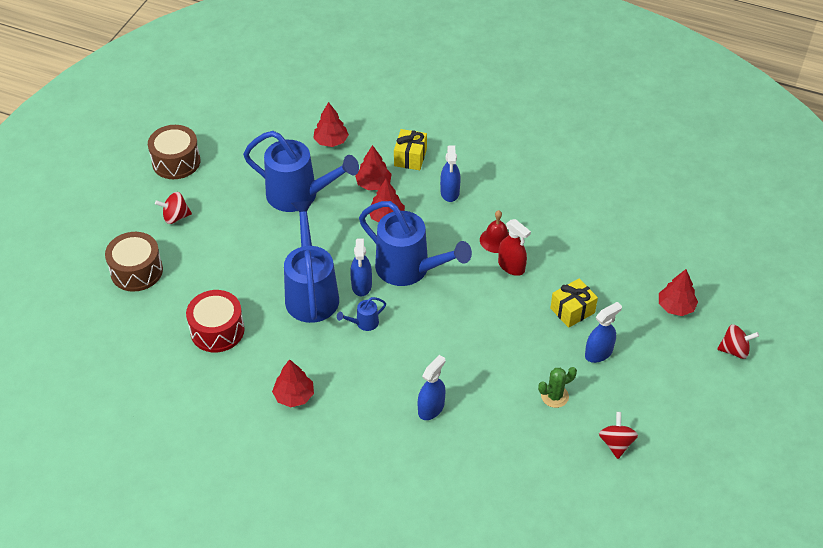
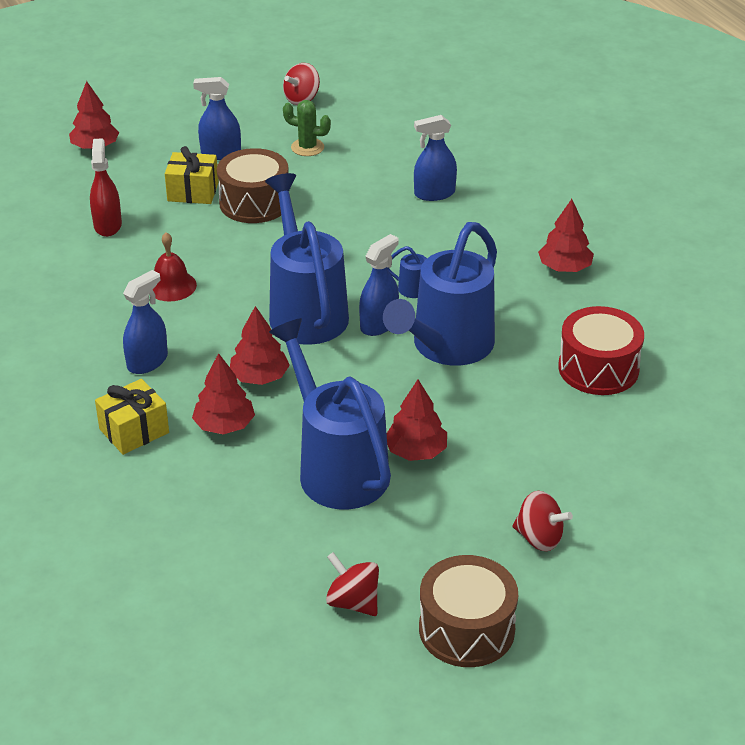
camera: 140 degrees left, 10 degrees down
brown drum [105,232,163,292] -> brown drum moved to [217,148,289,223]
red tree [313,102,349,147] -> red tree moved to [387,380,447,461]
red spray bottle [498,219,531,276] -> red spray bottle moved to [90,138,122,237]
red spinning top [717,324,759,359] -> red spinning top moved to [326,552,379,616]

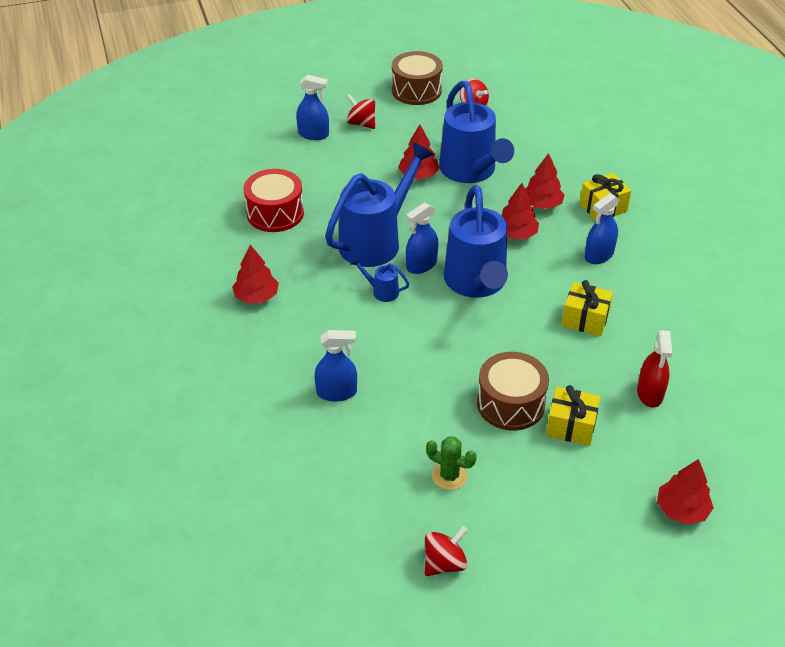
camera: 170 degrees left, 5 degrees up
red bell [153,232,197,302] -> yellow gift [561,280,613,336]
blue spray bottle [193,77,241,160] -> blue spray bottle moved to [296,75,329,140]

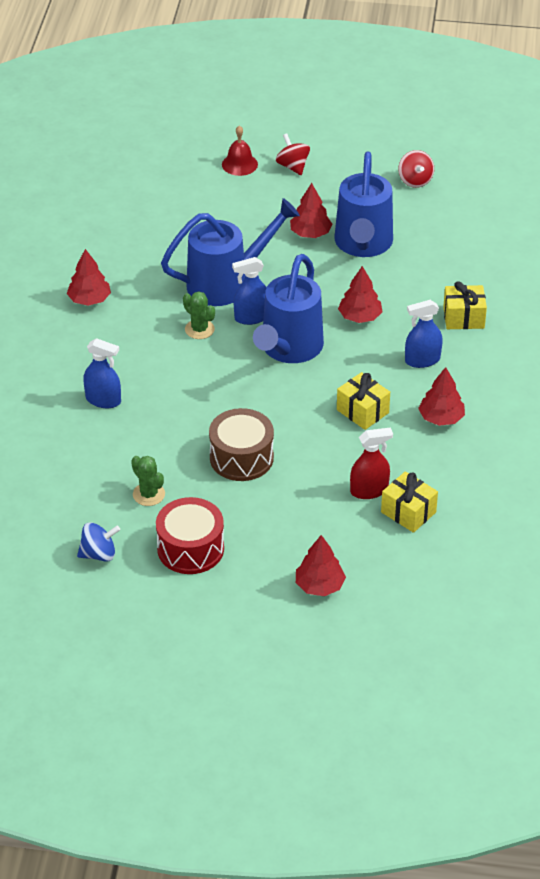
camera: 25 degrees right, 0 degrees up
red drum [244,169,304,232] -> red drum moved to [156,497,224,574]
blue spray bottle [296,75,329,140] -> red bell [222,125,258,176]
blue watering can [350,257,409,302] -> green cactus [183,292,215,339]
brown drum [392,51,443,105] -> none
red spinning top [425,526,468,576] -> blue spinning top [77,522,120,562]
red tree [525,153,565,209] -> red tree moved to [418,367,465,426]
yellow gift [546,385,600,446] -> yellow gift moved to [381,471,438,533]
red spray bottle [637,330,672,408] -> red spray bottle turned 135 degrees counterclockwise [350,427,393,499]

